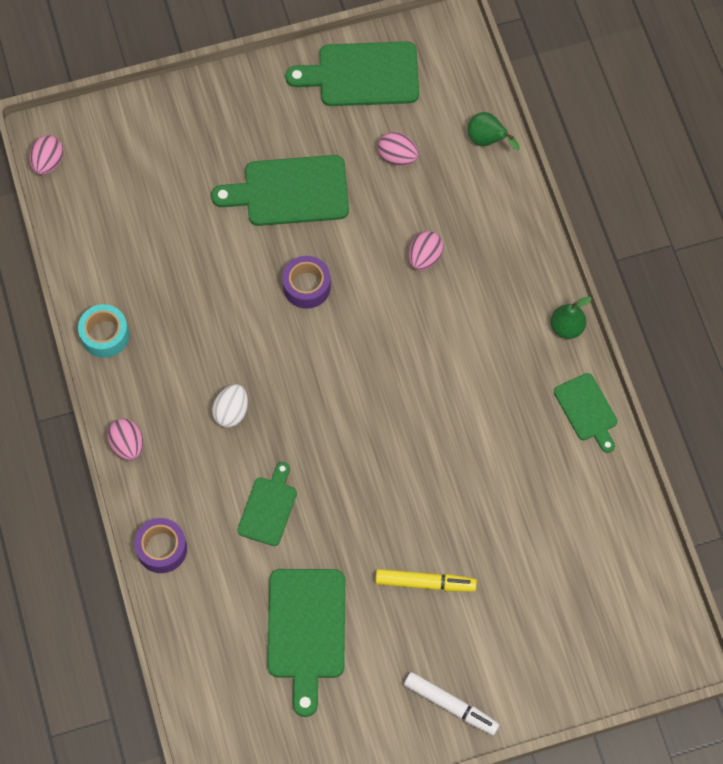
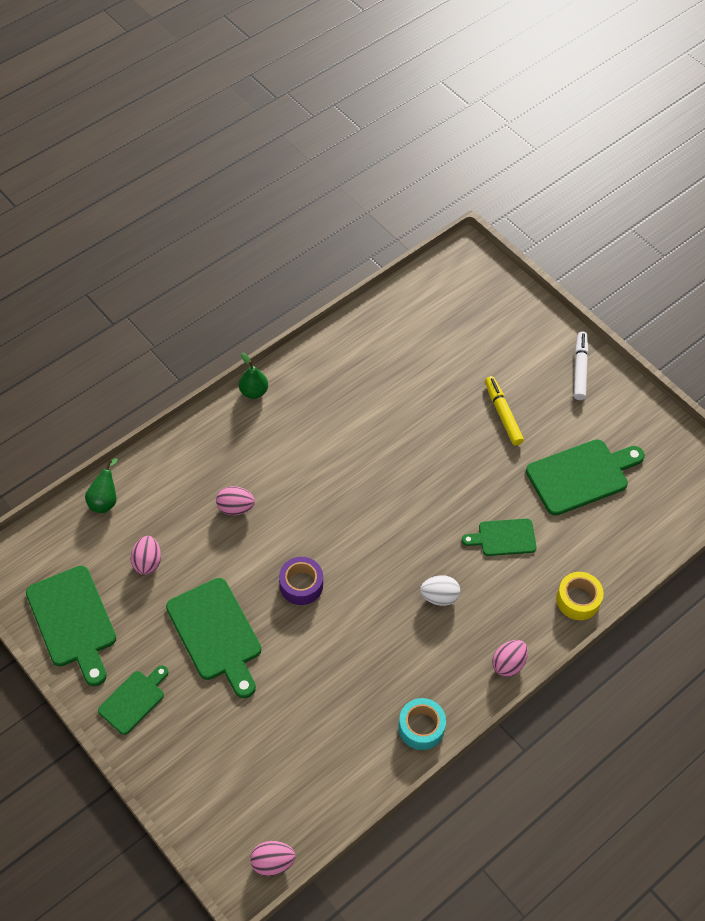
camera: 115 degrees left, 10 degrees down
purple tape [134,518,187,573] -> yellow tape [556,572,604,620]
green cutting board [554,373,618,453] -> green cutting board moved to [98,665,168,735]

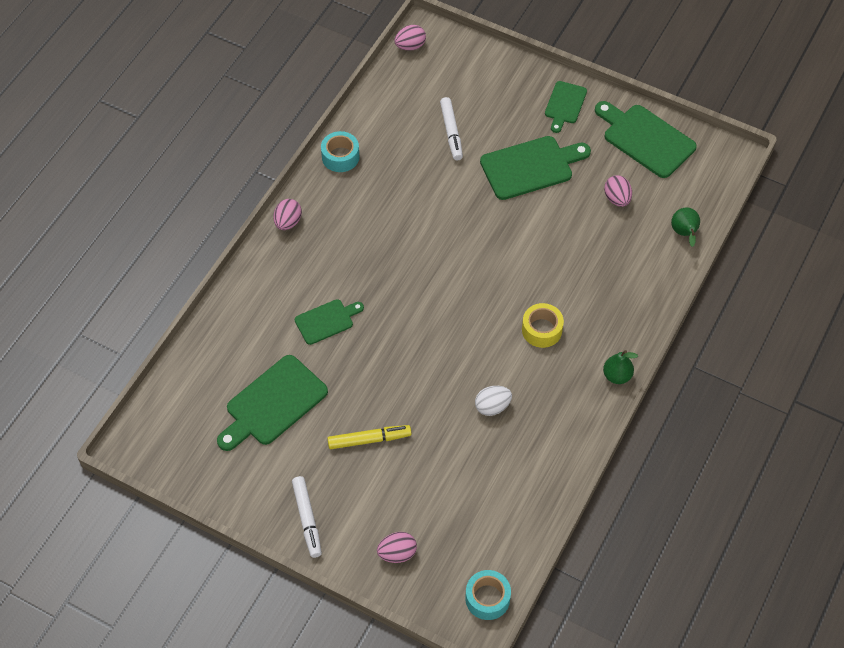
camera: 160 degrees right, 0 degrees up
green cutting board [166,578,261,698] -> green cutting board turned 120 degrees clockwise [480,136,591,200]
pink egg [216,486,255,515] -> pink egg moved to [377,532,417,563]
purple tape [279,557,323,605] -> none
white egg [420,575,460,606] -> white egg moved to [475,386,512,416]
yellow marker [485,376,524,446] -> yellow marker turned 60 degrees counterclockwise [327,425,412,449]
yellow tape [556,572,604,620] -> yellow tape moved to [522,303,564,348]
none -> white marker [440,97,463,160]
none -> turquoise tape [465,570,511,620]

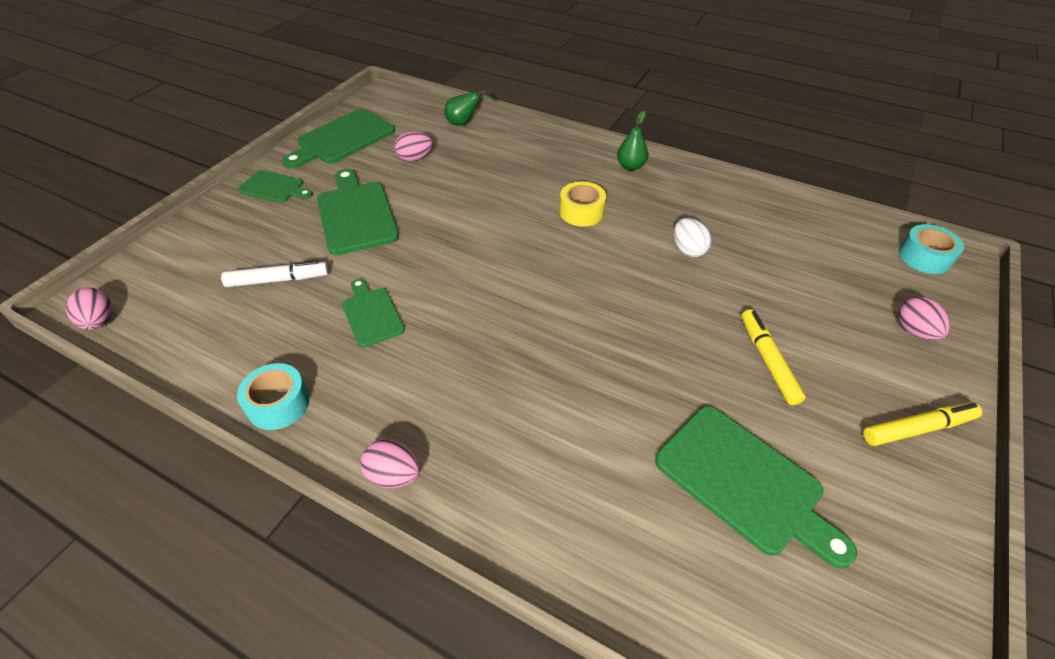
camera: 90 degrees left, 10 degrees down
white marker [292,476,322,558] -> yellow marker [863,403,982,446]
green cutting board [295,299,364,345] -> green cutting board moved to [342,279,405,347]

